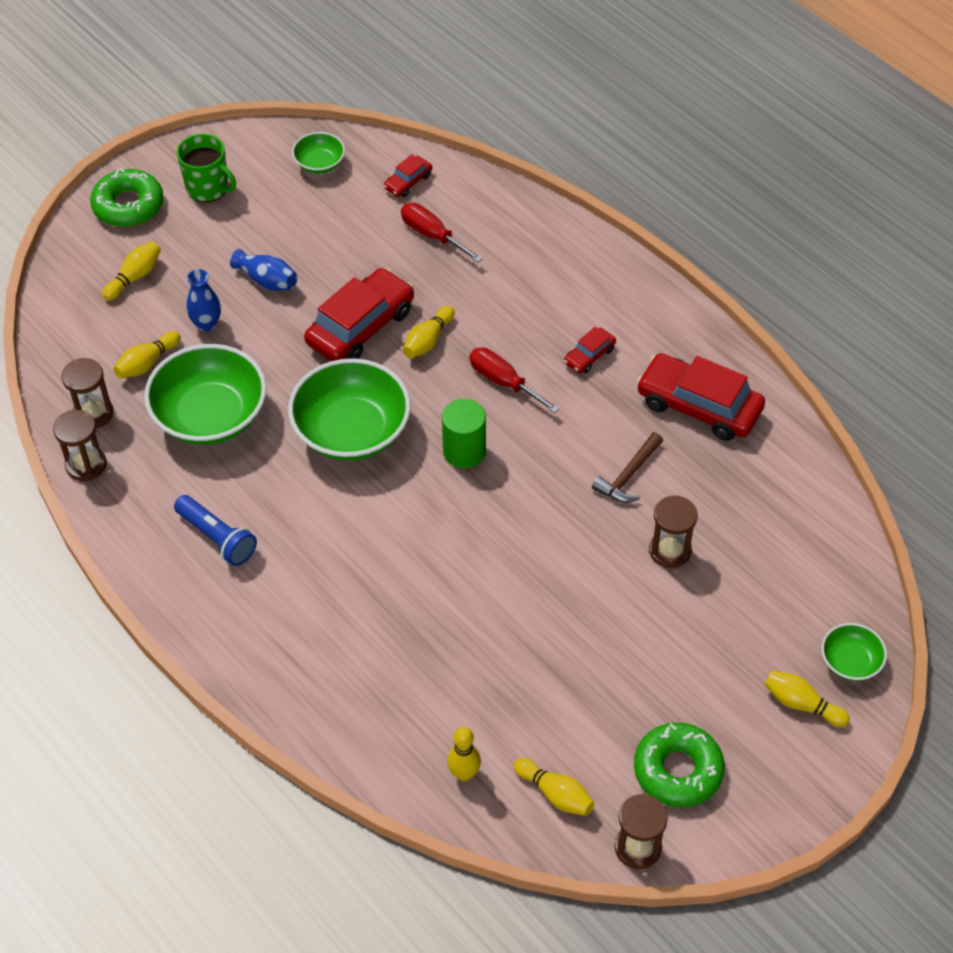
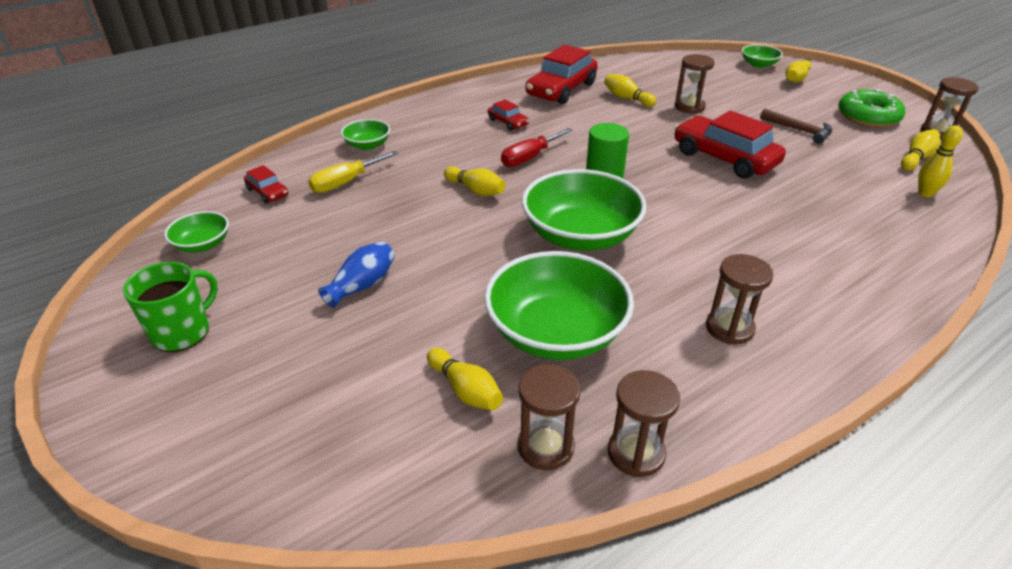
camera: 85 degrees left, 15 degrees down
green donut [90,168,164,227] -> none
yellow bowling pin [102,241,161,301] -> yellow bowling pin moved to [604,74,656,107]
blue flashlight [174,495,257,566] -> brown hourglass [706,254,773,345]
blue vase [186,269,221,332] -> none
red car [304,268,414,361] -> red car moved to [674,111,786,179]
red screwdriver [401,203,483,262] -> yellow screwdriver [308,151,398,193]
brown hammer [592,432,663,503] -> brown hammer moved to [760,109,832,144]
none -> green bowl [341,119,390,150]

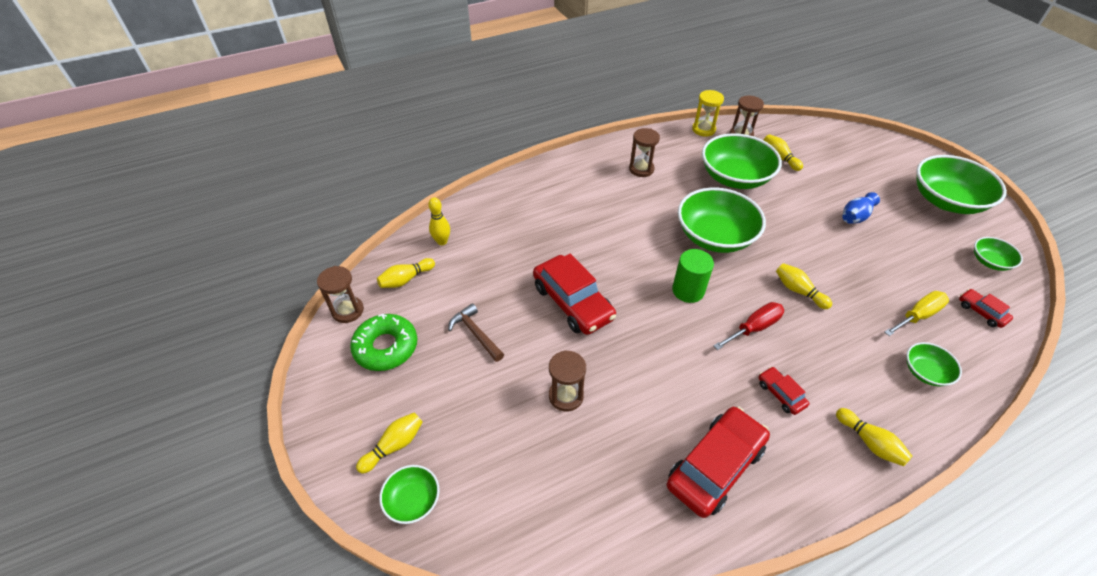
camera: 170 degrees left, 10 degrees up
green mug [123,262,218,352] -> green bowl [916,155,1007,214]
yellow bowling pin [604,74,656,107] -> yellow bowling pin moved to [836,408,912,466]
brown hourglass [608,370,680,477] -> yellow hourglass [692,90,724,137]

